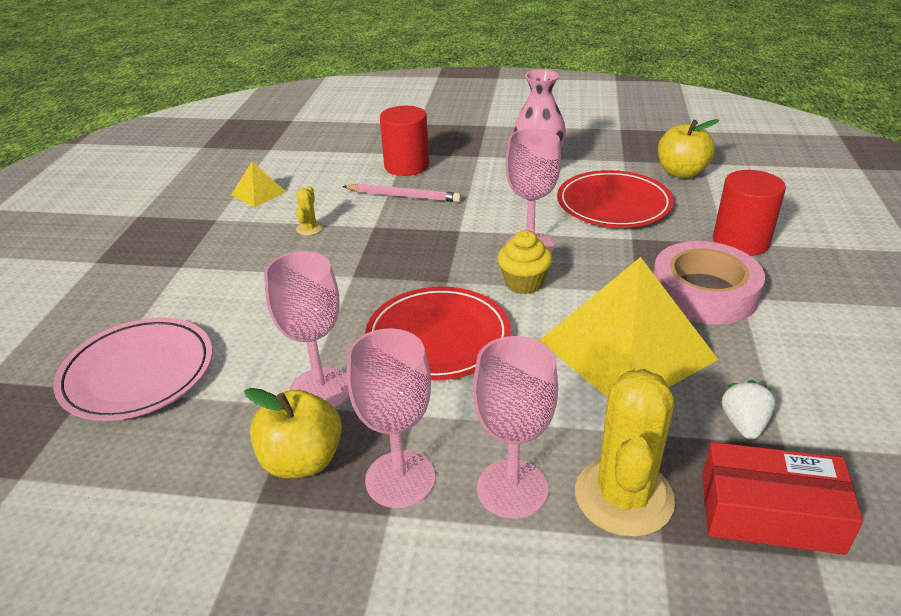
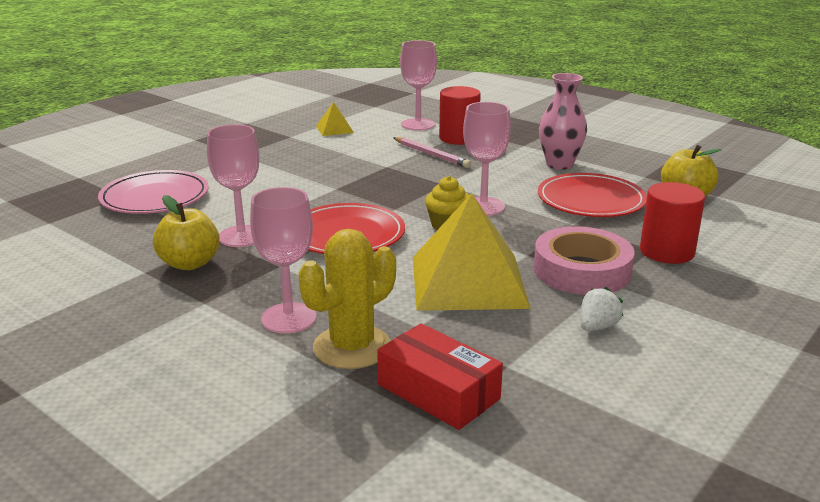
camera: 30 degrees right, 10 degrees down
yellow cactus [296,186,323,236] -> none
pink goblet [347,328,435,508] -> pink goblet moved to [400,40,437,131]
white strawberry [722,380,775,440] -> white strawberry moved to [580,287,623,331]

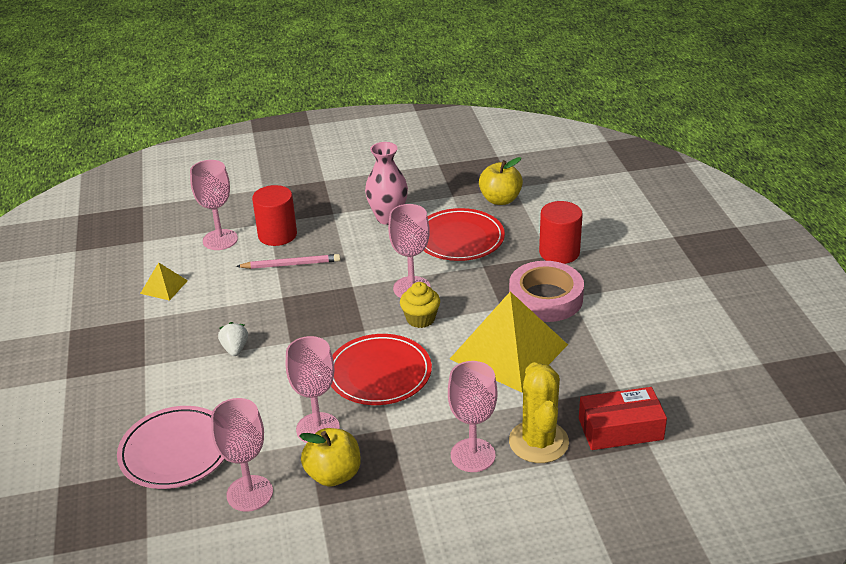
camera: 50 degrees left, 10 degrees up
white strawberry [580,287,623,331] -> white strawberry moved to [218,322,248,356]
none -> pink goblet [211,398,273,512]

